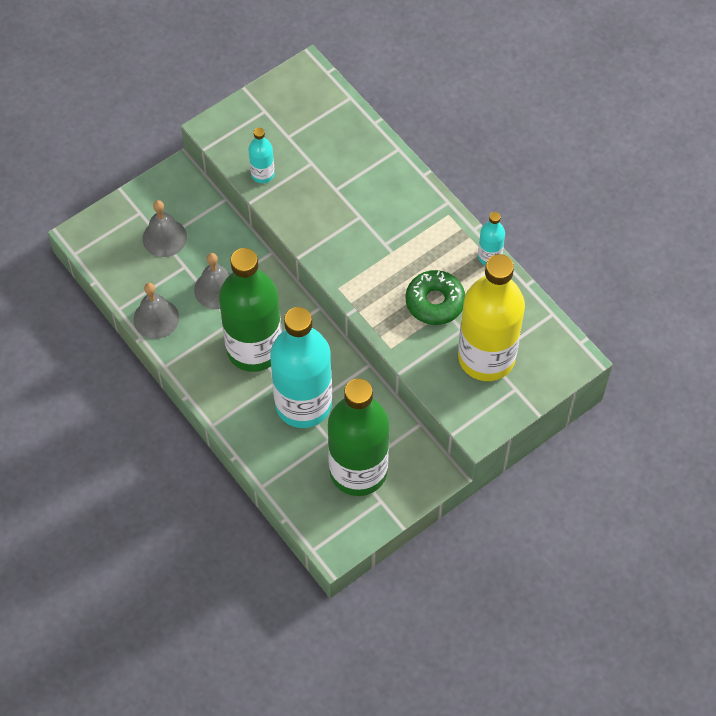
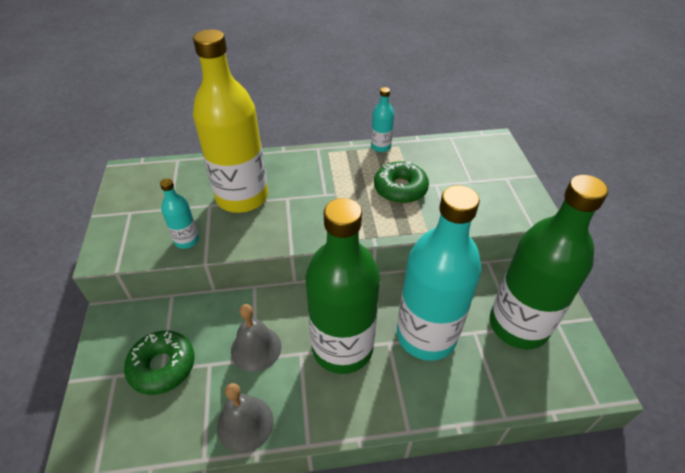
camera: 60 degrees left, 15 degrees down
grey bell [143,200,187,257] -> green donut [124,331,195,395]
yellow bottle [458,254,525,381] -> yellow bottle moved to [193,29,268,213]

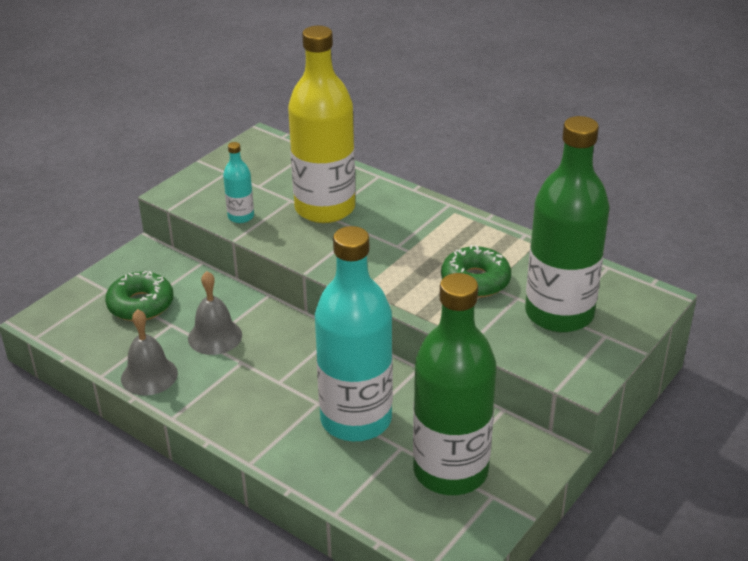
camera: 45 degrees right, 10 degrees down
green bottle [306,198,380,374] -> green bottle moved to [525,116,610,332]
turquoise bottle [371,87,394,152] -> none

